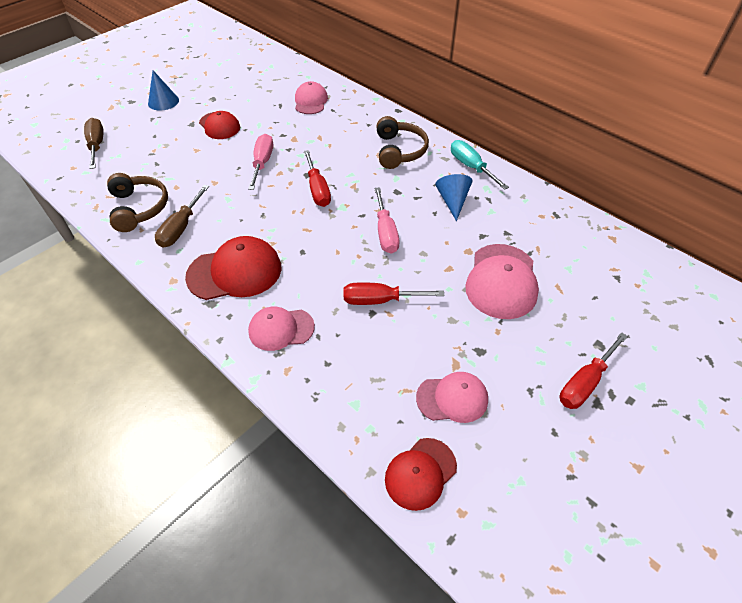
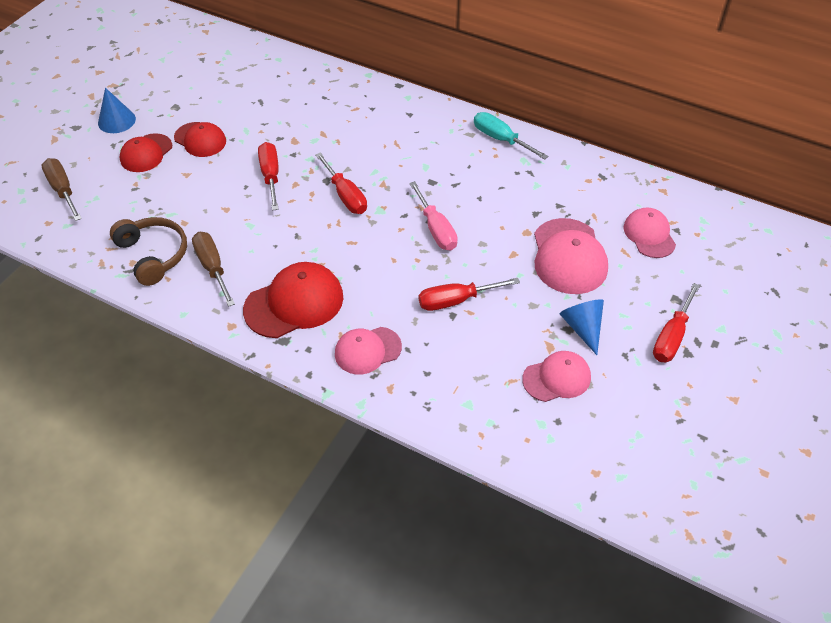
camera: 15 degrees left, 0 degrees up
brown screwdriver [155,185,209,248] -> brown screwdriver turned 150 degrees clockwise [192,232,235,307]
pink screwdriver [248,134,273,190] -> red screwdriver [258,142,279,211]
pink cap [295,81,328,114] -> pink cap moved to [624,208,676,258]
brown headphones [376,116,429,169] -> none
red cap [385,438,457,511] -> red cap moved to [120,133,172,172]
blue cone [435,174,473,221] -> blue cone moved to [560,299,604,355]

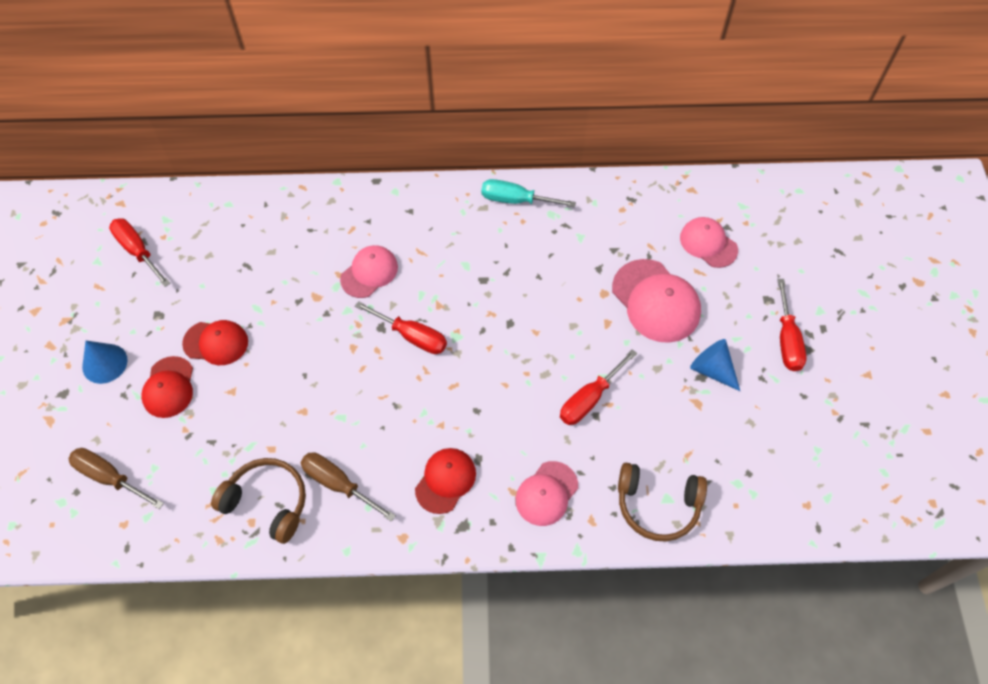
camera: 30 degrees left, 10 degrees up
red cap [243,262,344,338] -> red cap [415,448,476,514], size x0.64
red screwdriver [258,142,279,211] -> red screwdriver moved to [109,218,170,287]
pink screwdriver [409,181,458,251] -> none
pink cap [522,351,591,402] -> pink cap moved to [340,245,398,298]
none -> brown headphones [618,463,707,542]

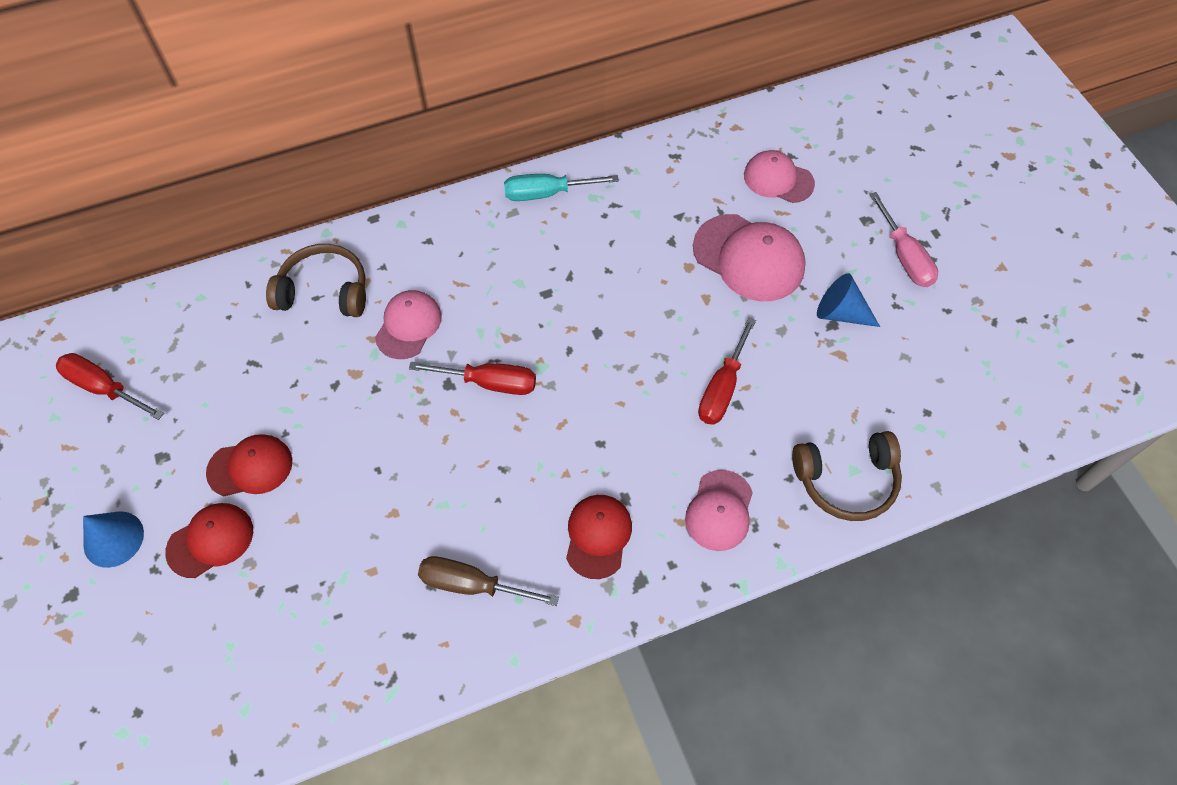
camera: 20 degrees left, 0 degrees up
brown screwdriver [69,448,164,509] -> none
red cap [141,356,193,418] -> red cap turned 105 degrees counterclockwise [165,503,253,578]
brown headphones [211,458,306,544] -> brown headphones moved to [266,244,366,317]
red screwdriver [777,279,807,371] -> pink screwdriver [869,192,938,287]

